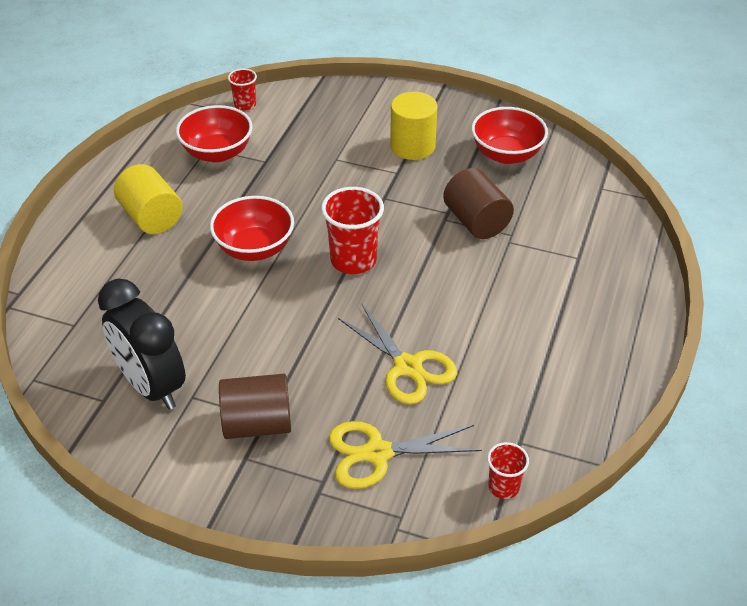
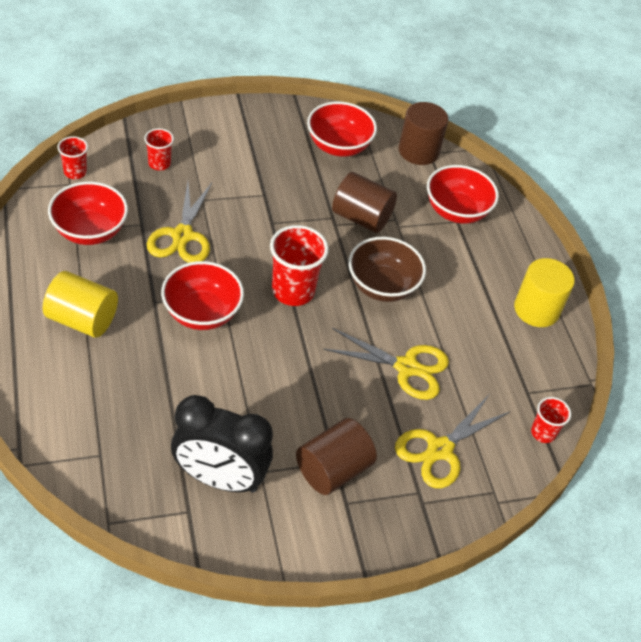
camera: 40 degrees left, 5 degrees up
yellow cylinder [390,92,438,160] -> yellow cylinder moved to [514,258,575,327]
none -> red cup [144,128,174,170]
none -> yellow scissors [147,182,212,263]
none -> brown bowl [348,237,426,302]
none -> brown cylinder [399,102,448,165]
none -> red bowl [427,165,499,224]

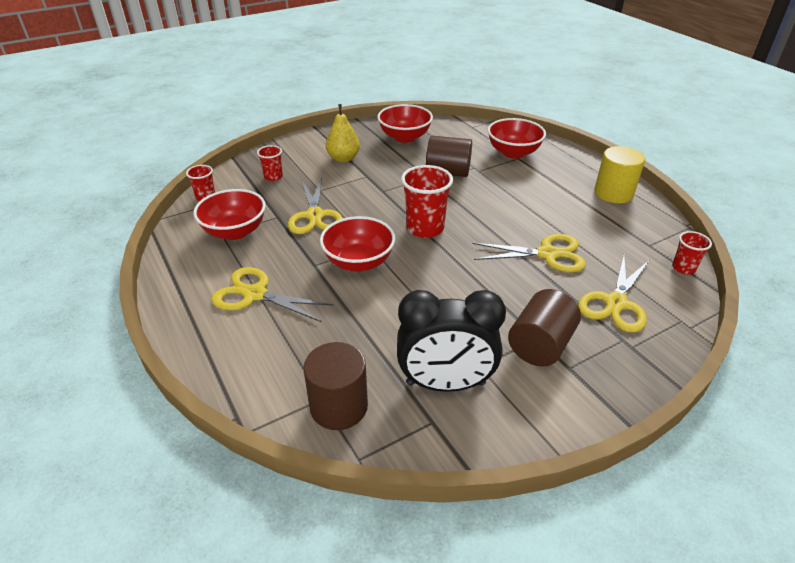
camera: 10 degrees left, 10 degrees down
yellow cylinder [43,271,118,338] -> yellow scissors [211,267,334,322]
brown bowl [348,237,426,302] -> none
brown cylinder [399,102,448,165] -> brown cylinder moved to [304,342,368,430]
none -> yellow pear [326,104,360,162]

